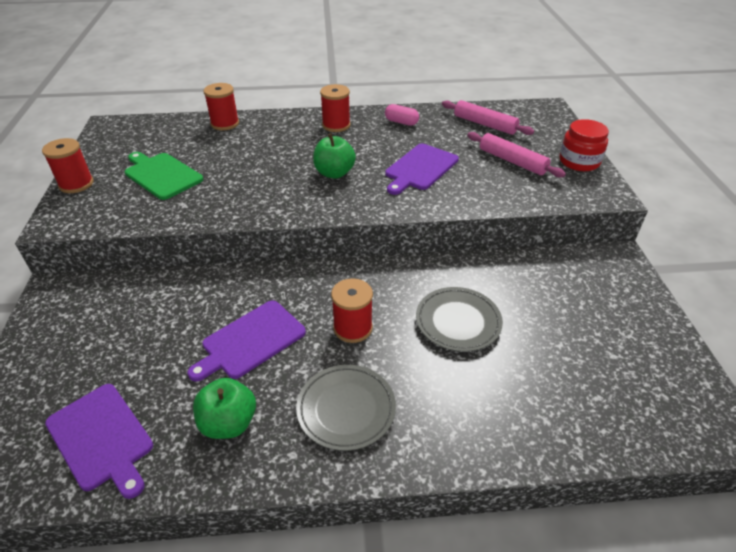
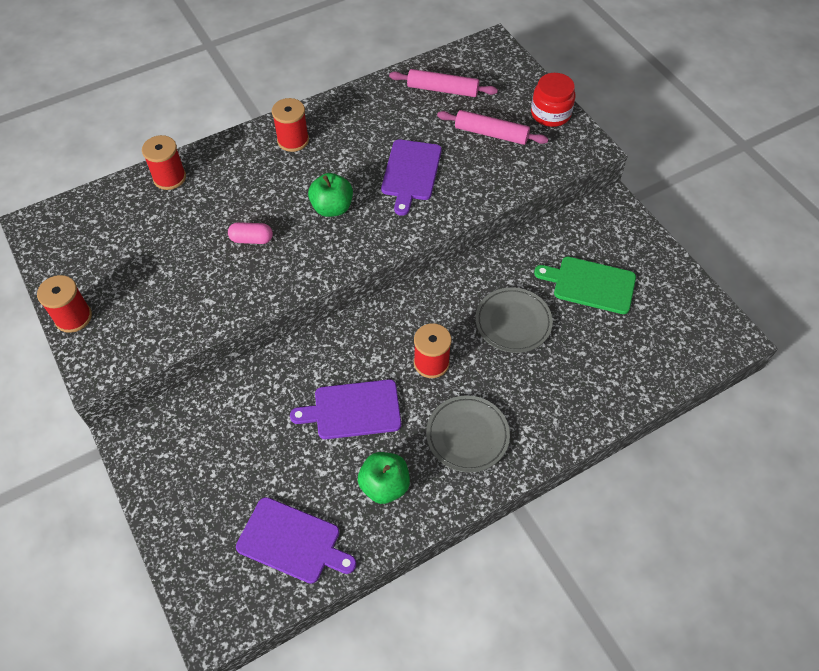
camera: 25 degrees left, 15 degrees up
green cutting board [125,152,203,200] -> green cutting board moved to [534,257,636,314]
purple cutting board [187,300,306,382] -> purple cutting board turned 60 degrees clockwise [290,379,401,439]
pink capsule [385,104,419,126] -> pink capsule moved to [228,222,273,244]

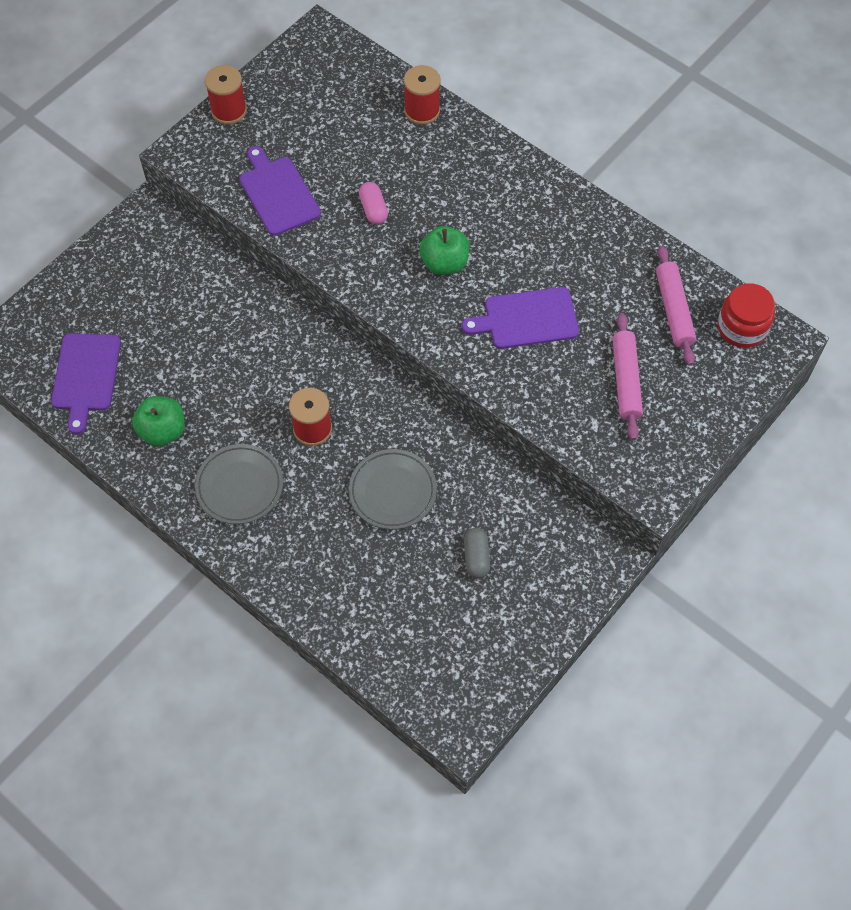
camera: 70 degrees right, 5 degrees up
red spool [272,98,309,152] -> none
purple cutting board [290,379,401,439] -> purple cutting board moved to [239,146,321,236]
red jar [531,73,575,127] -> red jar moved to [717,283,775,348]
green cutting board [534,257,636,314] -> grey capsule [464,528,490,578]

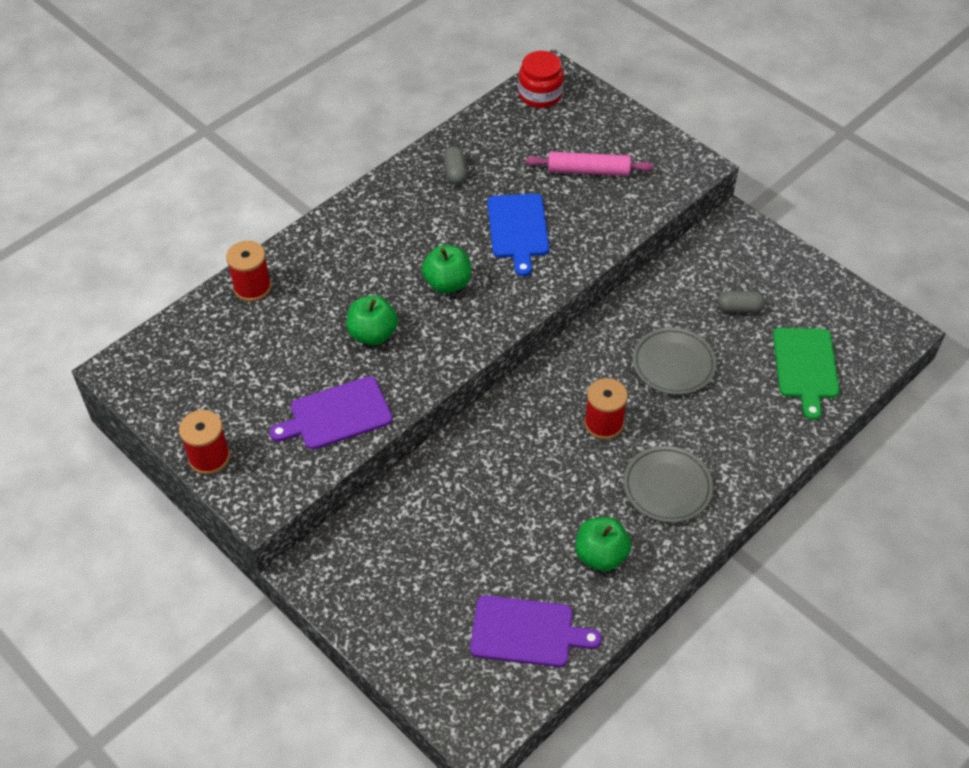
camera: 85 degrees left, 10 degrees down
pink capsule [359,182,388,225] -> green apple [347,295,398,345]
purple cutting board [462,287,579,349] -> blue cutting board [488,194,549,276]
pink rolling pin [656,246,696,366] -> none
none -> grey capsule [443,147,468,185]
none -> green cutting board [773,328,839,420]

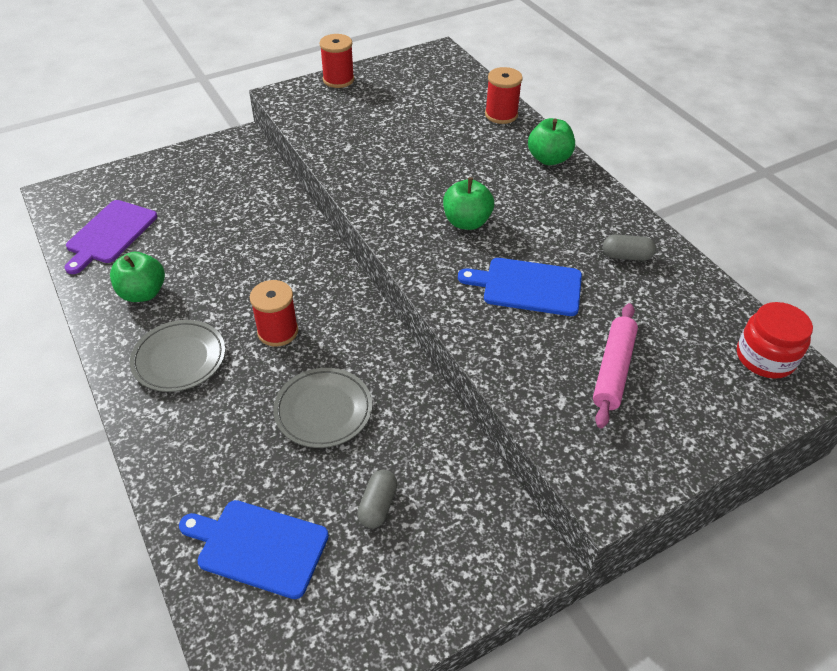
camera: 105 degrees right, 5 degrees down
purple cutting board [269,376,393,450] -> none
green apple [347,295,398,345] -> green apple moved to [528,118,575,165]
green cutting board [773,328,839,420] -> blue cutting board [179,500,329,599]

